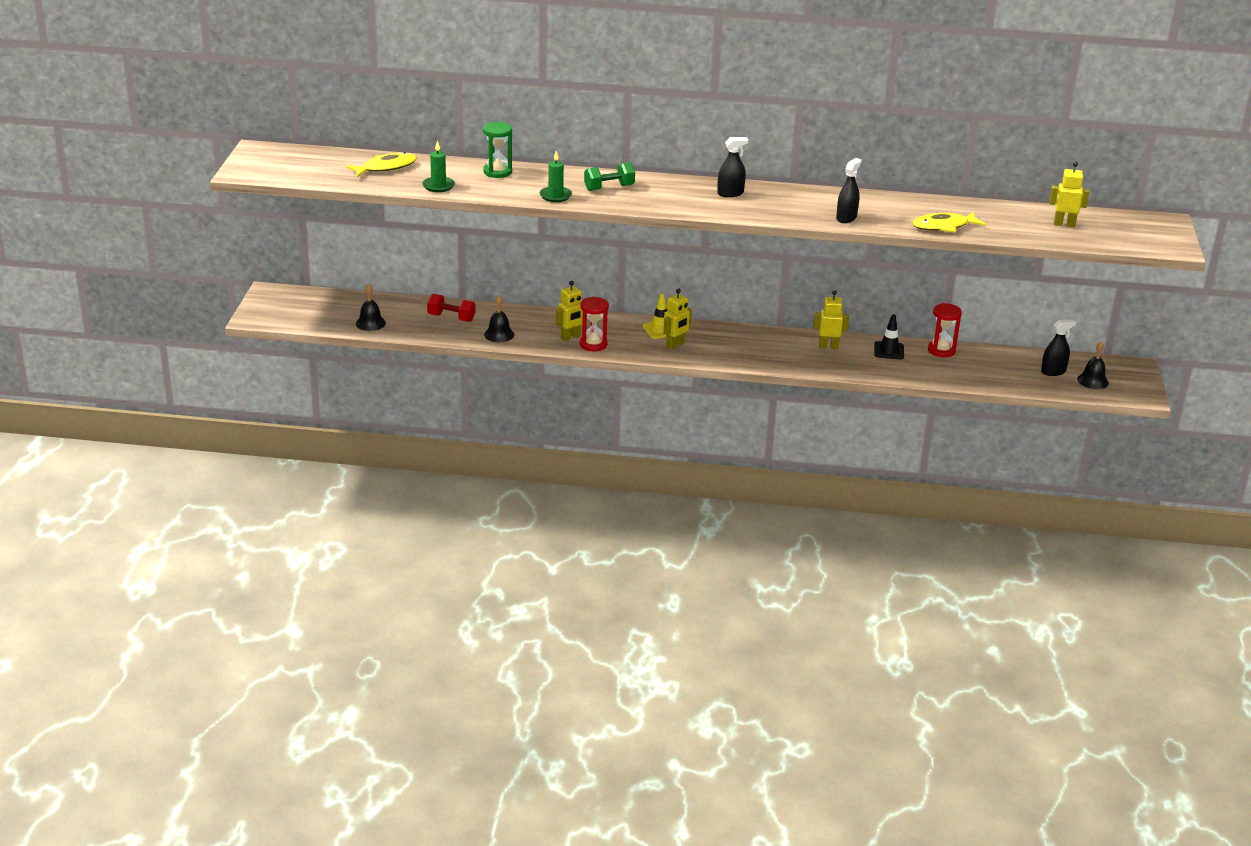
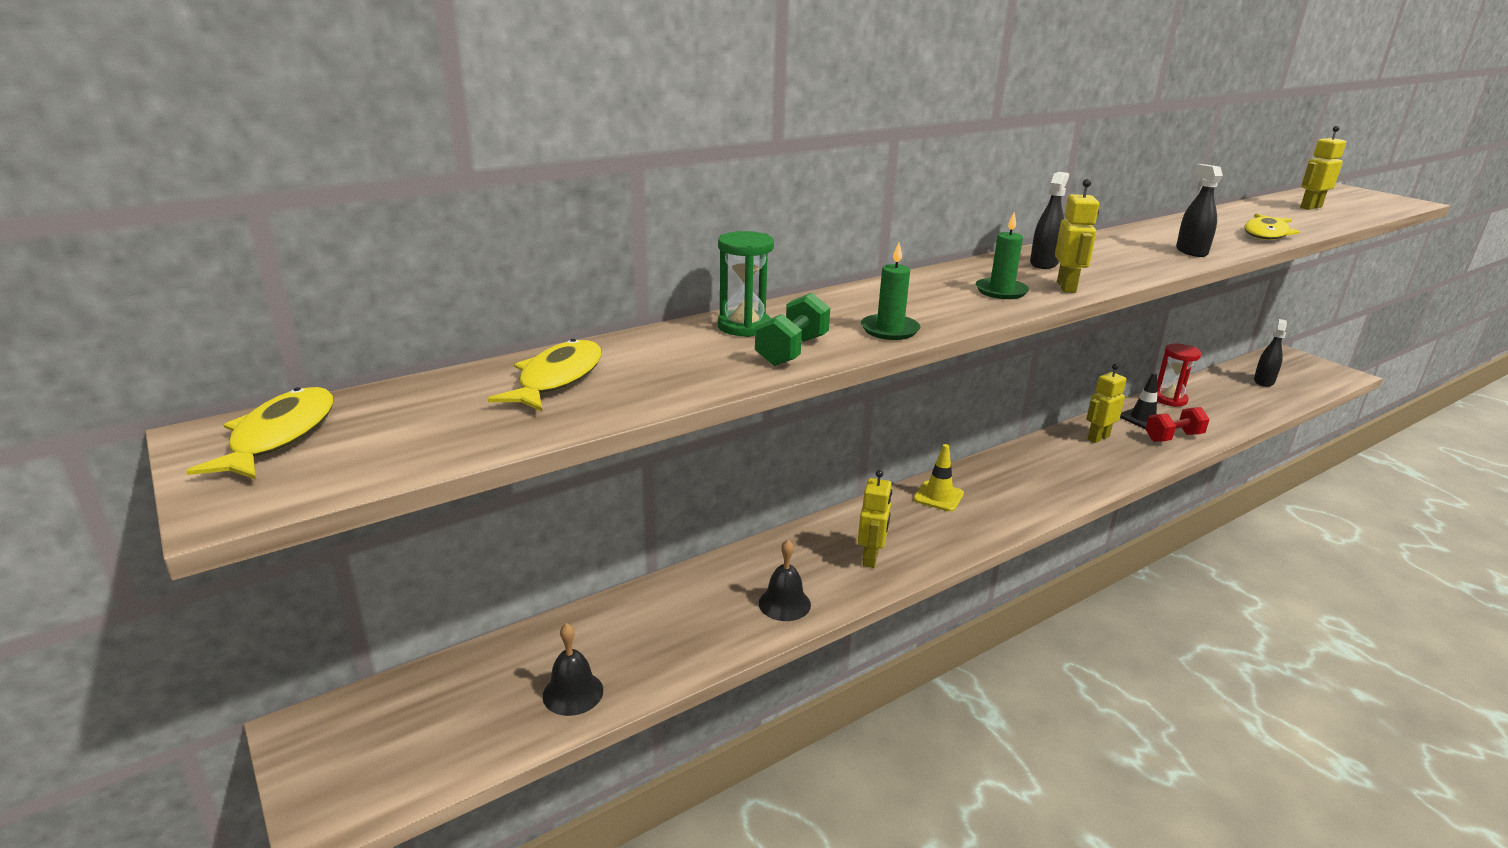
camera: 40 degrees left, 5 degrees down
green candle [422,140,455,192] -> green candle moved to [976,212,1029,299]
red dumbbell [427,294,475,322] -> red dumbbell moved to [1145,407,1209,442]
red hourglass [580,297,609,351] -> none
green dumbbell [584,162,635,191] -> green dumbbell moved to [755,293,830,366]
yellow robot [663,288,692,349] -> yellow robot moved to [1055,179,1099,293]
black bell [1077,341,1109,389] -> none
none -> yellow fish [186,387,333,480]

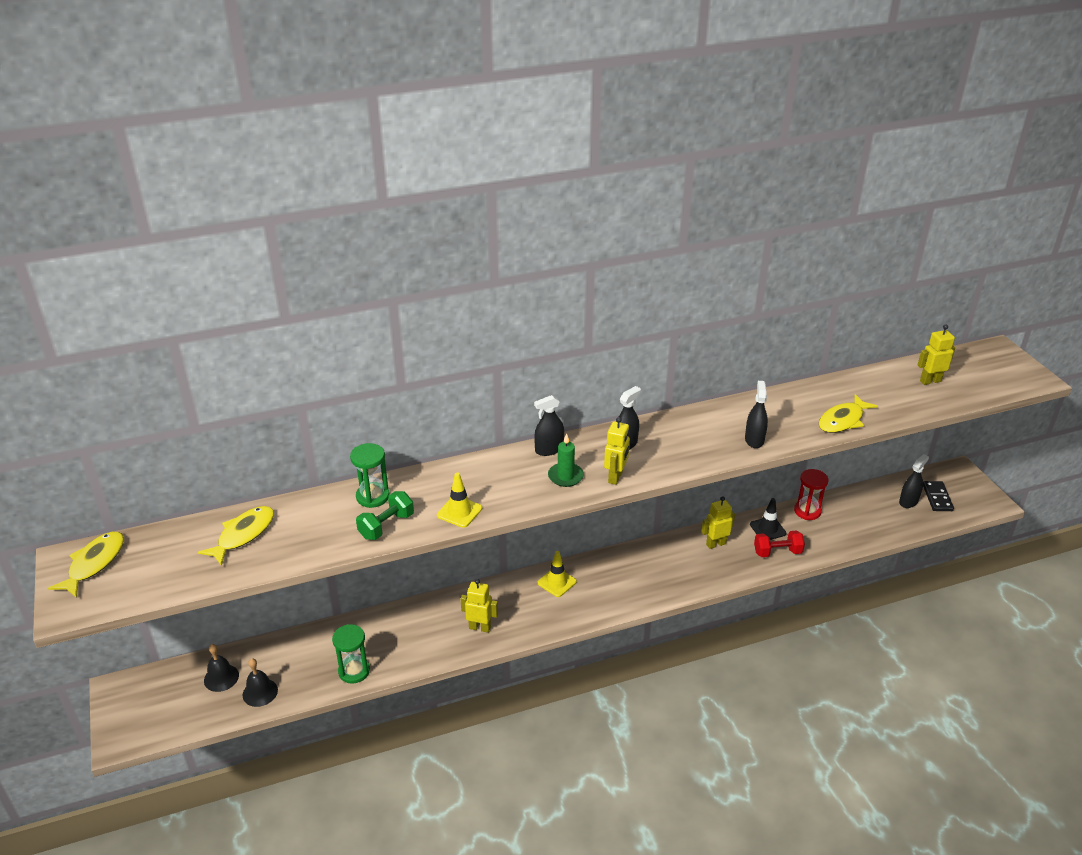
camera: 15 degrees right, 10 degrees up
black bell [759,540,811,621] -> black bell moved to [204,644,239,692]
yellow robot [858,470,892,568] -> yellow robot turned 105 degrees counterclockwise [461,579,498,633]
green candle [861,243,920,340] -> yellow traffic cone [437,472,482,528]
none -> green hourglass [332,624,370,684]
none -> black spray bottle [534,395,564,456]
none -> black domino [923,481,954,511]

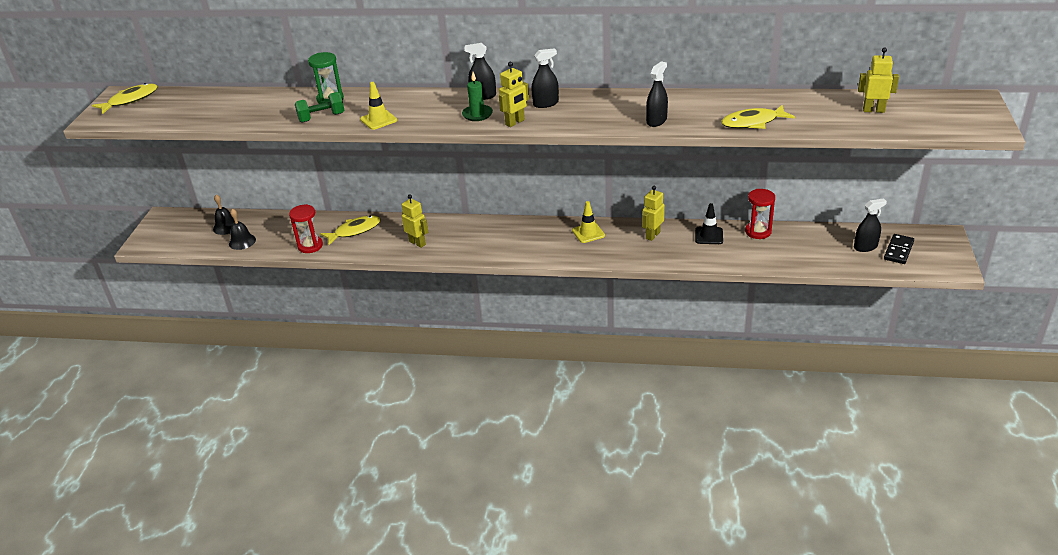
camera: 30 degrees right, 0 degrees up
yellow fish [198,506,274,566] -> yellow fish moved to [320,215,381,245]
green hourglass [332,624,370,684] -> red hourglass [289,204,323,253]
yellow traffic cone [537,551,577,597] -> yellow traffic cone moved to [572,201,605,243]
yellow robot [701,496,735,549] -> yellow robot turned 60 degrees counterclockwise [642,186,665,241]
red dumbbell [754,530,805,557] -> none

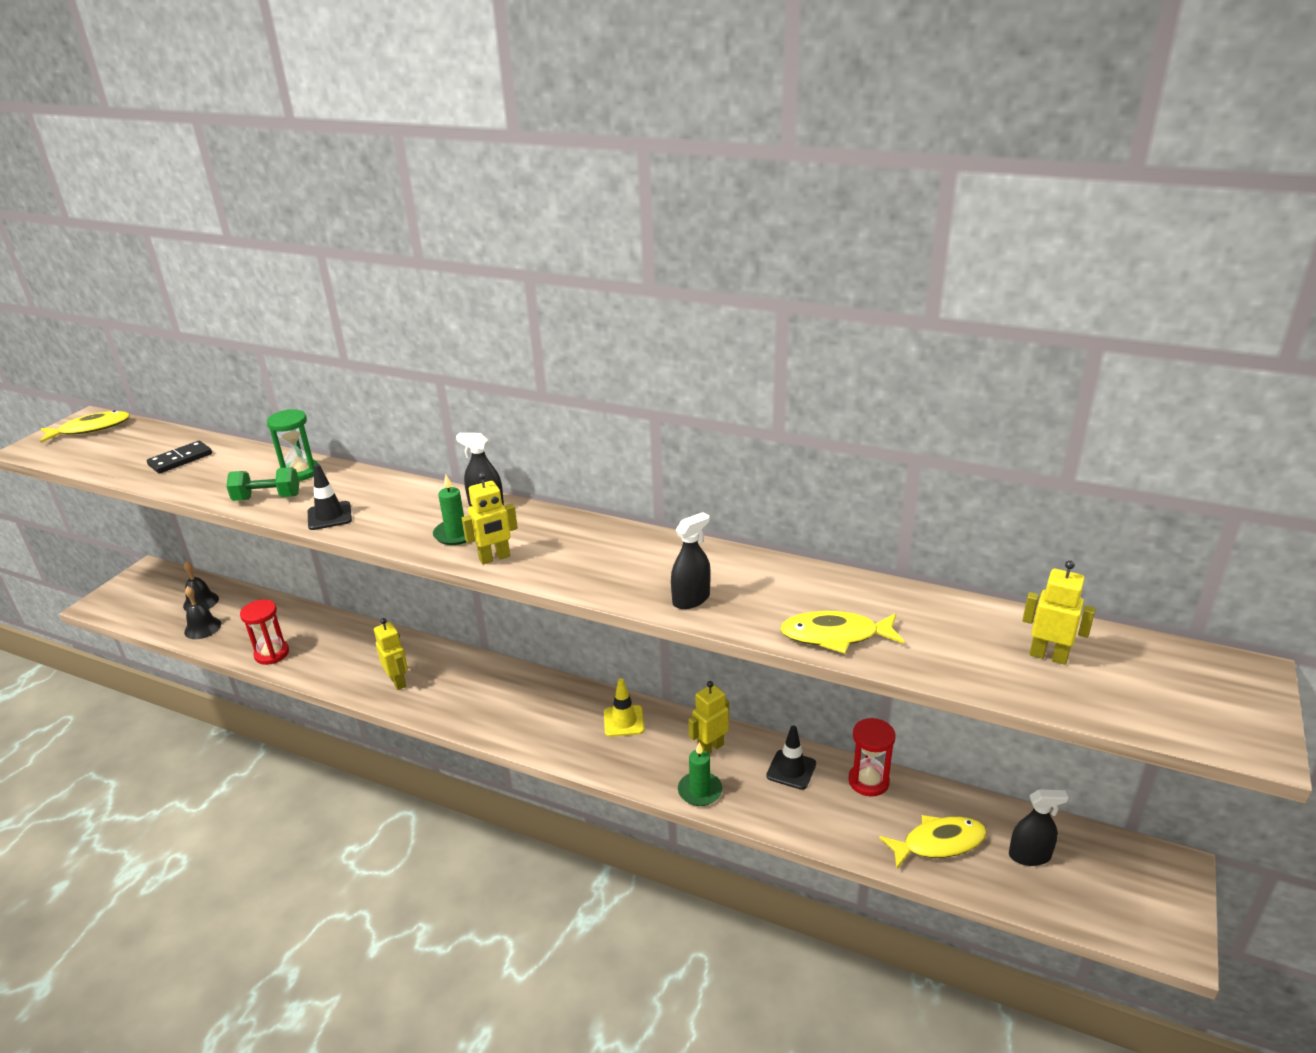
camera: 15 degrees right, 5 degrees down
yellow fish [320,215,381,245] -> yellow fish moved to [879,815,987,869]
yellow traffic cone [360,82,397,130] -> black traffic cone [308,464,352,530]
black spray bottle [531,48,559,108] -> none
black domino [884,234,914,264] -> black domino moved to [147,441,212,474]
none -> green candle [678,742,722,806]

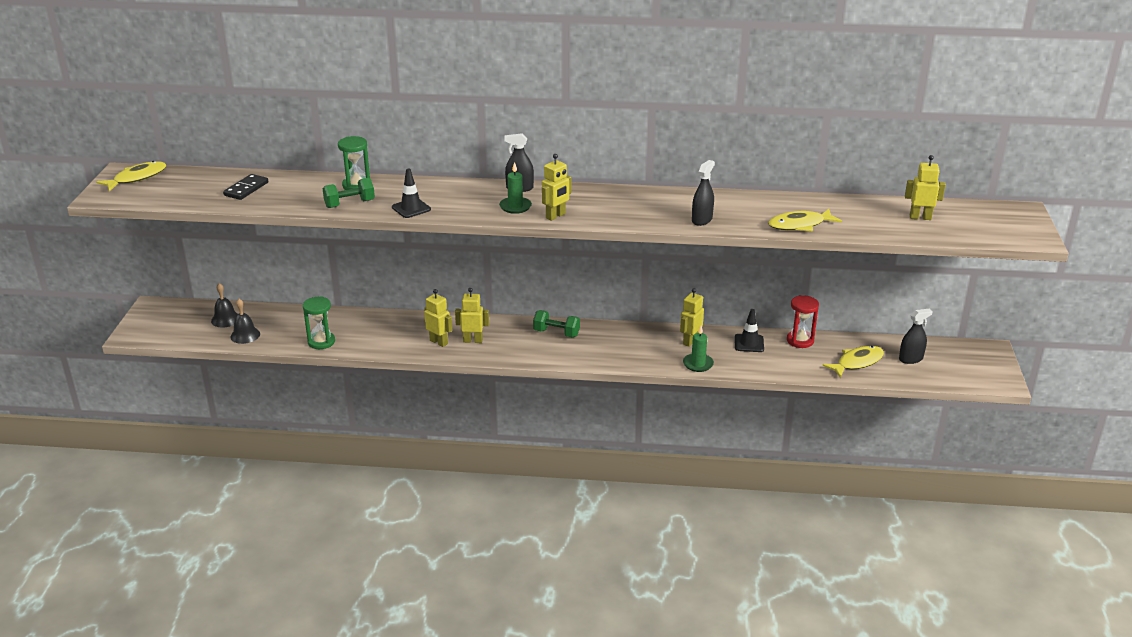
camera: 20 degrees left, 0 degrees up
red hourglass [240,599,289,665] -> green hourglass [303,296,335,349]
yellow traffic cone [604,678,644,737] -> none
none -> yellow robot [455,288,489,343]
none -> green dumbbell [533,310,580,337]

